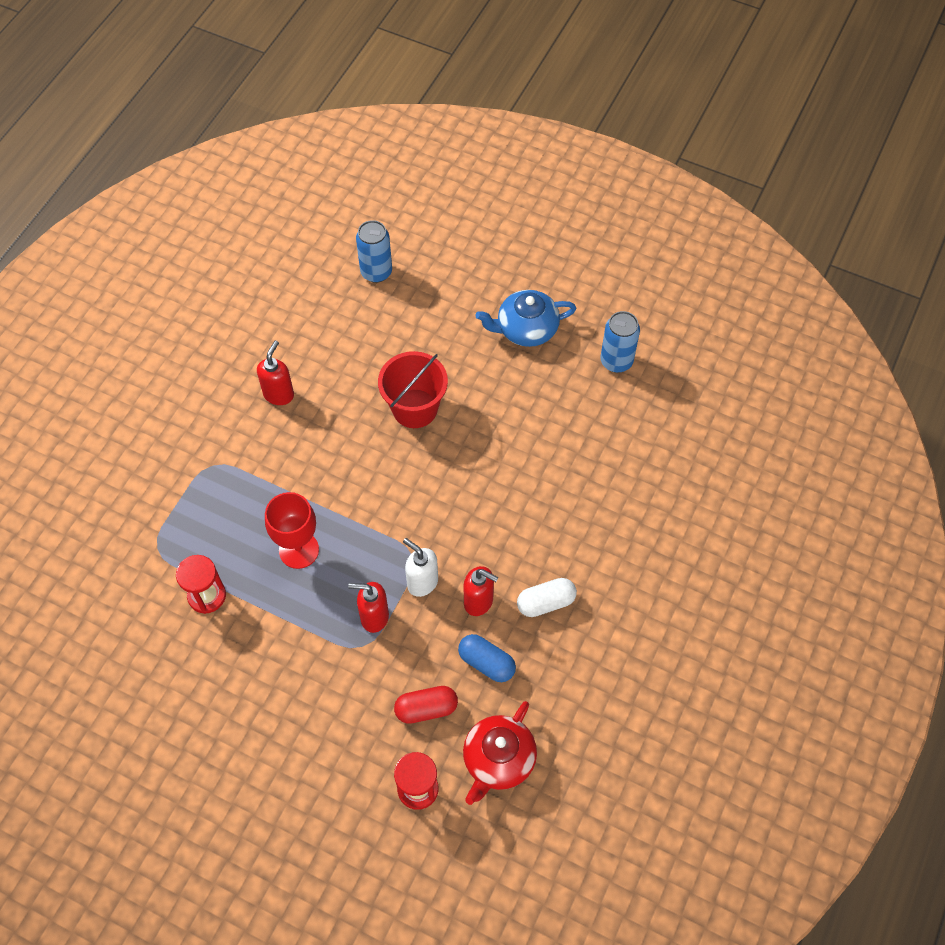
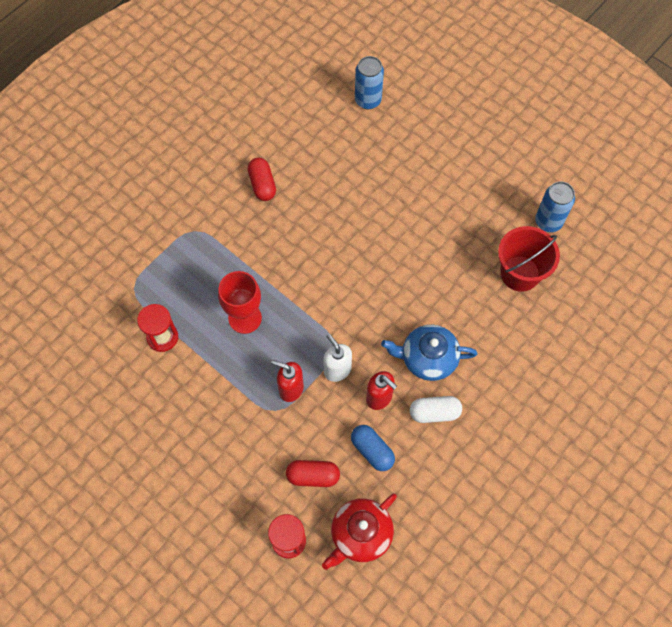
camera: 15 degrees right, 5 degrees up
red soap dispenser [257,341,294,405] -> red capsule [248,158,276,201]
red bucket [378,351,448,428] -> red bucket moved to [498,226,560,292]
blue teapot [476,290,576,347] -> blue teapot moved to [381,325,477,381]

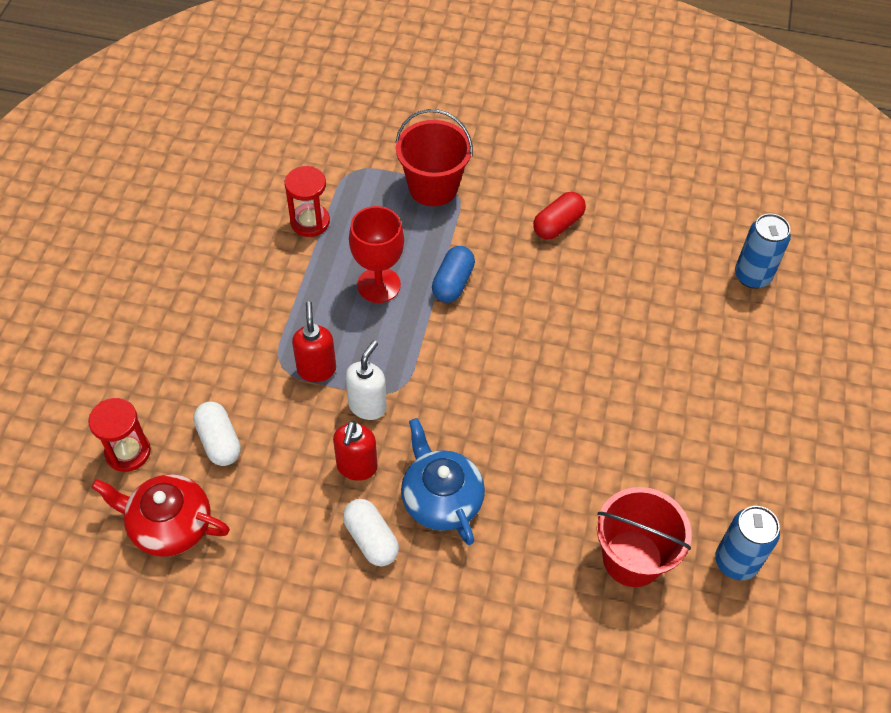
camera: 60 degrees right, 10 degrees down
red capsule [286,460,340,487] -> white capsule [193,401,241,466]
blue capsule [351,425,395,471] -> blue capsule moved to [432,246,475,303]
none -> red bucket [395,109,473,206]

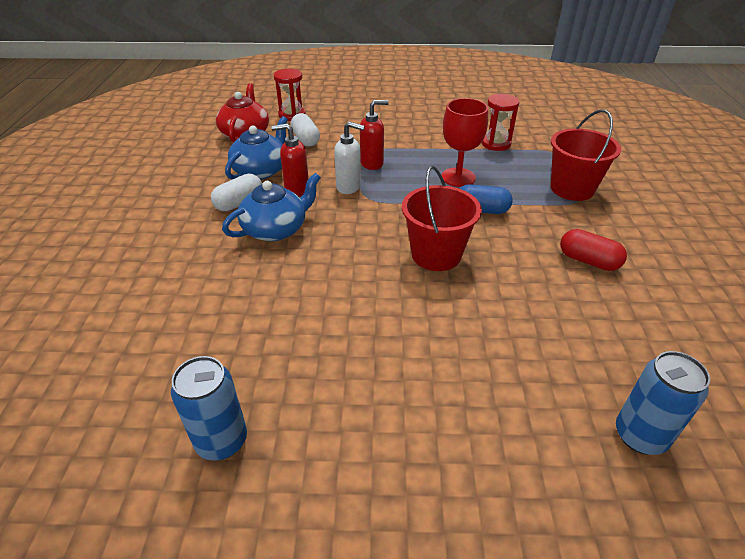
camera: 80 degrees right, 15 degrees down
white capsule [193,401,241,466] -> white capsule turned 75 degrees counterclockwise [291,113,320,147]
red bucket [597,487,692,587] -> red bucket moved to [402,166,482,271]
none -> blue teapot [225,116,288,180]

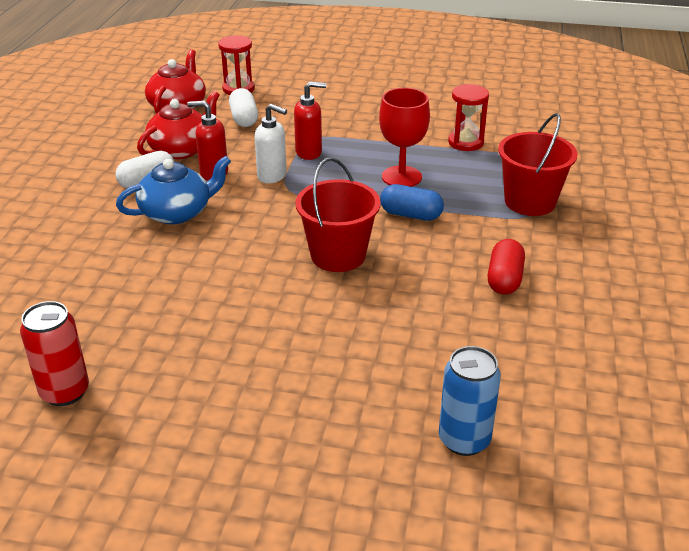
camera: 10 degrees right, 5 degrees down
blue can [171,356,247,461] -> red can [20,301,89,406]
blue teapot [225,116,288,180] -> red teapot [137,91,220,159]
red capsule [560,229,627,271] -> red capsule turned 60 degrees clockwise [487,239,525,295]

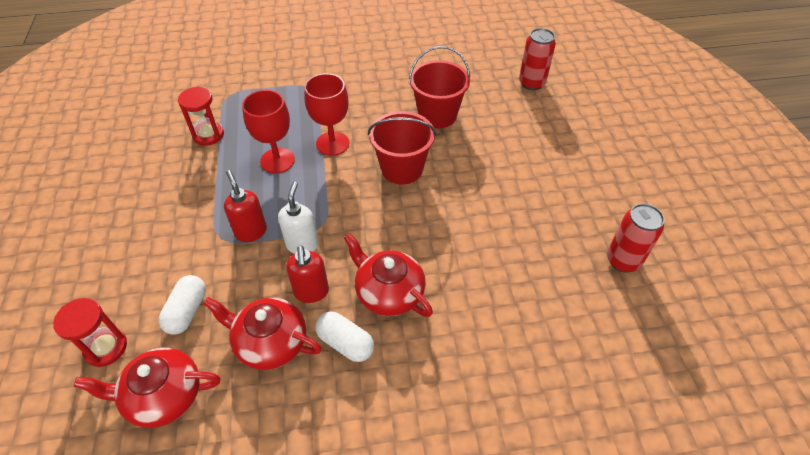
camera: 110 degrees left, 15 degrees up
blue teapot [116,156,231,224] -> red teapot [344,233,433,317]
white capsule [229,88,258,127] -> white capsule turned 45 degrees counterclockwise [158,275,206,335]
blue capsule [380,184,444,221] -> red goblet [304,73,349,156]
blue can [439,346,501,456] -> red can [519,28,556,90]
red capsule [487,239,525,295] -> none
red bucket [498,113,578,216] -> red bucket moved to [409,46,470,128]

